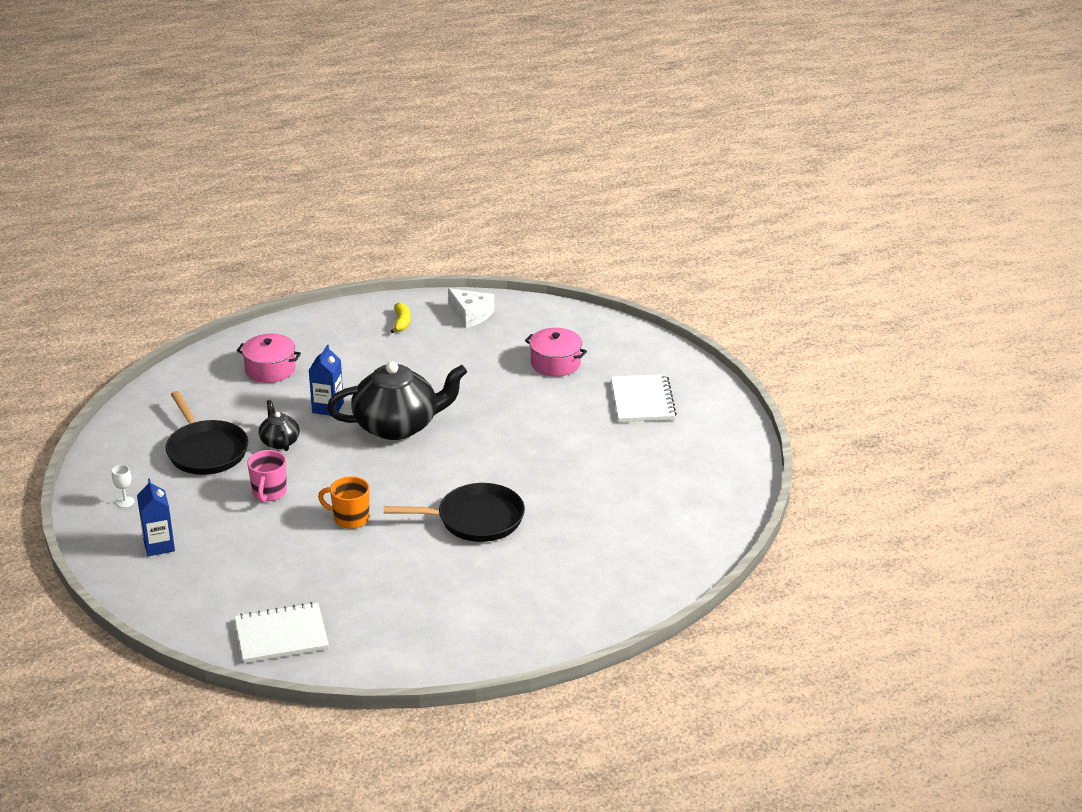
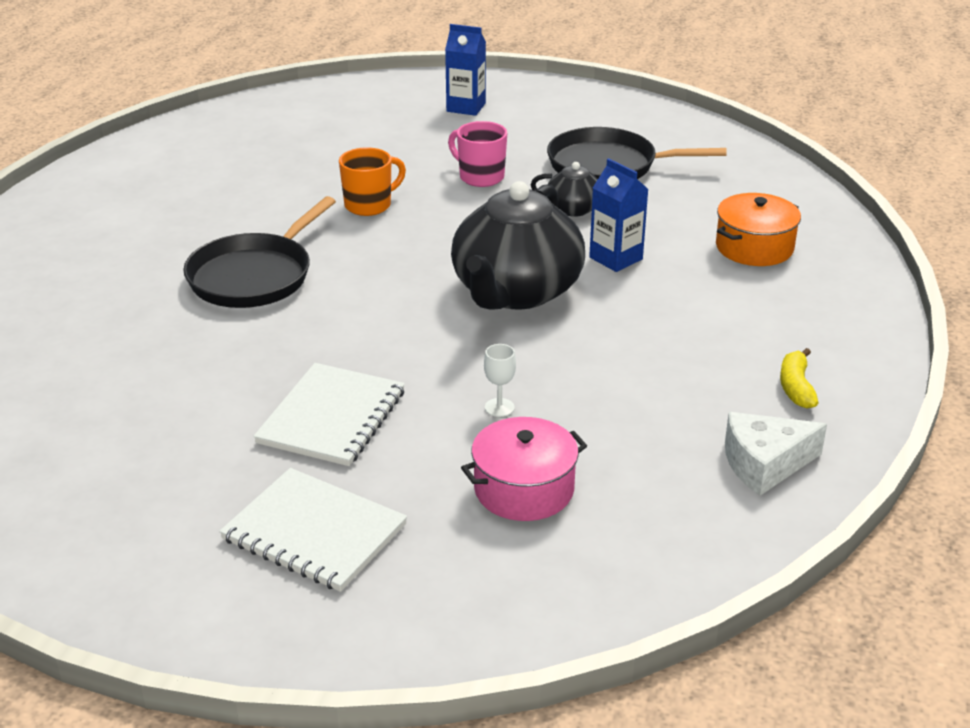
camera: 125 degrees right, 0 degrees up
white goblet [112,465,134,508] -> white goblet moved to [484,344,516,417]
white notebook [234,602,329,663] -> white notebook moved to [254,363,405,466]
pink pot [237,334,301,383] -> orange pot [716,193,801,266]
yellow banana [391,302,411,333] -> yellow banana turned 60 degrees clockwise [780,348,818,409]

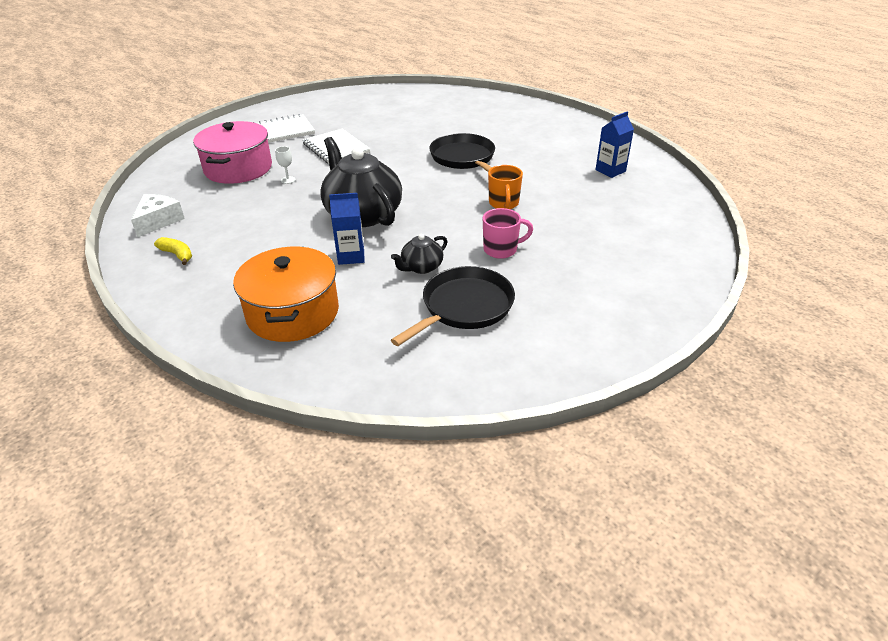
camera: 125 degrees right, 5 degrees up
blue carton [445,24,486,116] -> blue carton moved to [595,111,634,178]
pink pot [461,417,587,521] -> pink pot [193,121,272,184], size x1.54
orange pot [716,193,801,266] -> orange pot [233,247,339,342], size x1.54

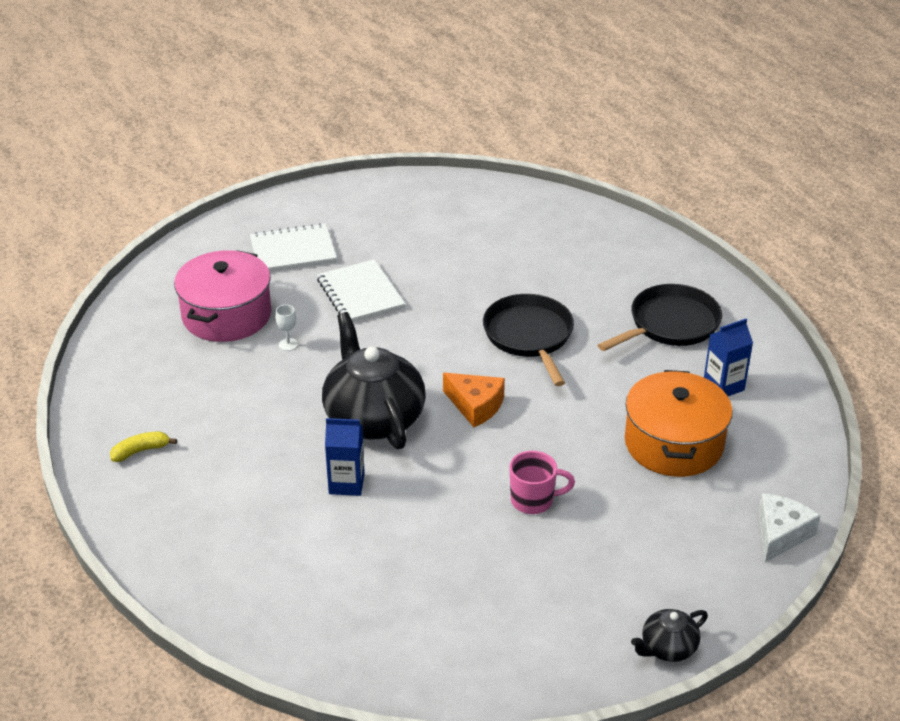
camera: 10 degrees right, 0 degrees up
white cheese [131,194,185,237] -> white cheese moved to [758,493,820,562]
yellow banana [154,237,192,265] -> yellow banana turned 75 degrees counterclockwise [110,431,177,462]
orange pot [233,247,339,342] -> orange pot moved to [625,370,733,477]
black teapot [391,234,447,274] -> black teapot moved to [631,609,708,662]
black pan [391,266,515,346] -> black pan moved to [598,284,722,351]
orange mug [488,165,523,209] -> none
none -> orange cheese [443,373,505,427]

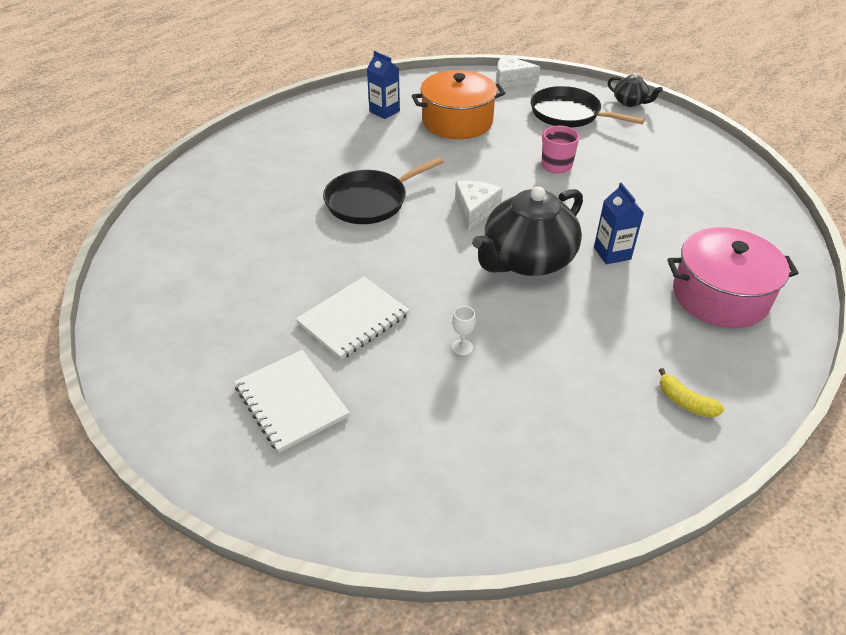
camera: 110 degrees left, 5 degrees up
pink pot [174,250,271,342] -> pink pot moved to [667,227,799,328]
orange cheese [443,373,505,427] -> white cheese [455,181,503,231]
black pan [598,284,722,351] -> black pan moved to [531,86,645,127]

